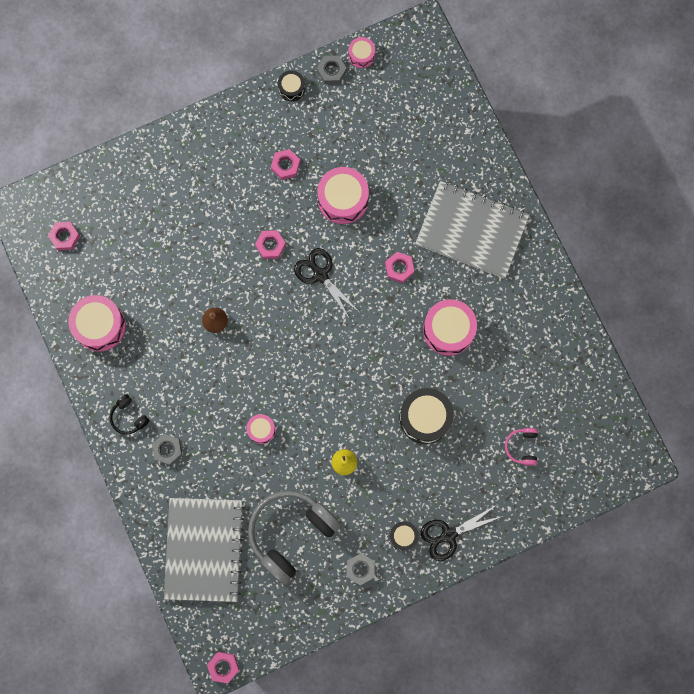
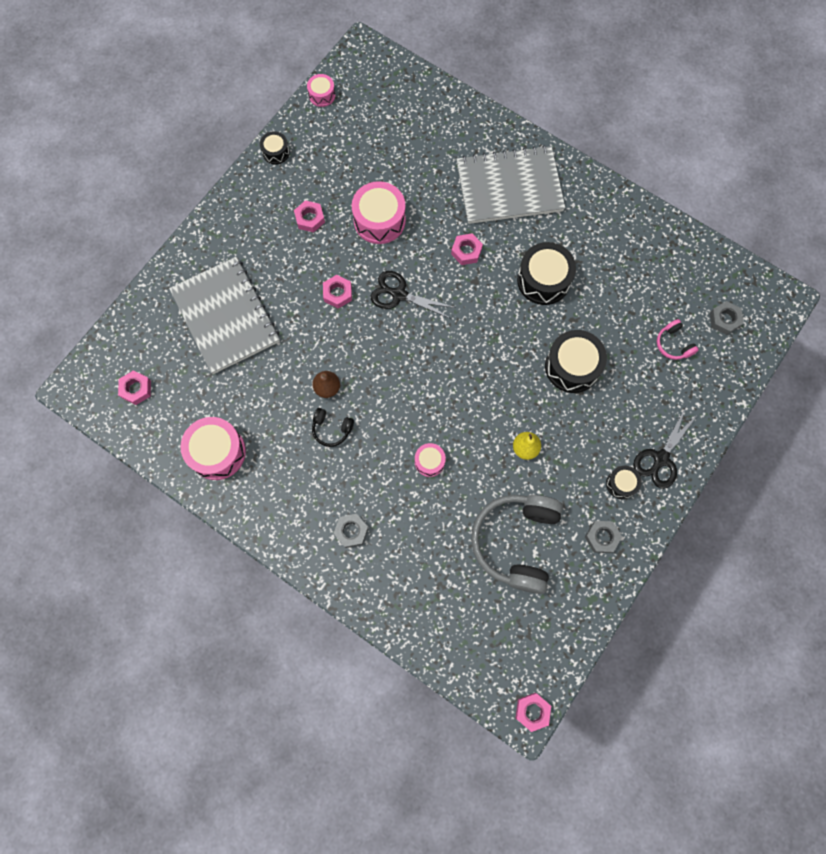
camera: 30 degrees left, 5 degrees down
black headphones [110,394,149,435] -> black headphones moved to [312,408,354,447]
grey notebook [164,498,245,602] -> grey notebook moved to [169,257,280,374]
grey nut [317,56,347,84] -> grey nut moved to [710,301,744,335]
pink drum [423,299,477,356] -> black drum [517,242,576,305]

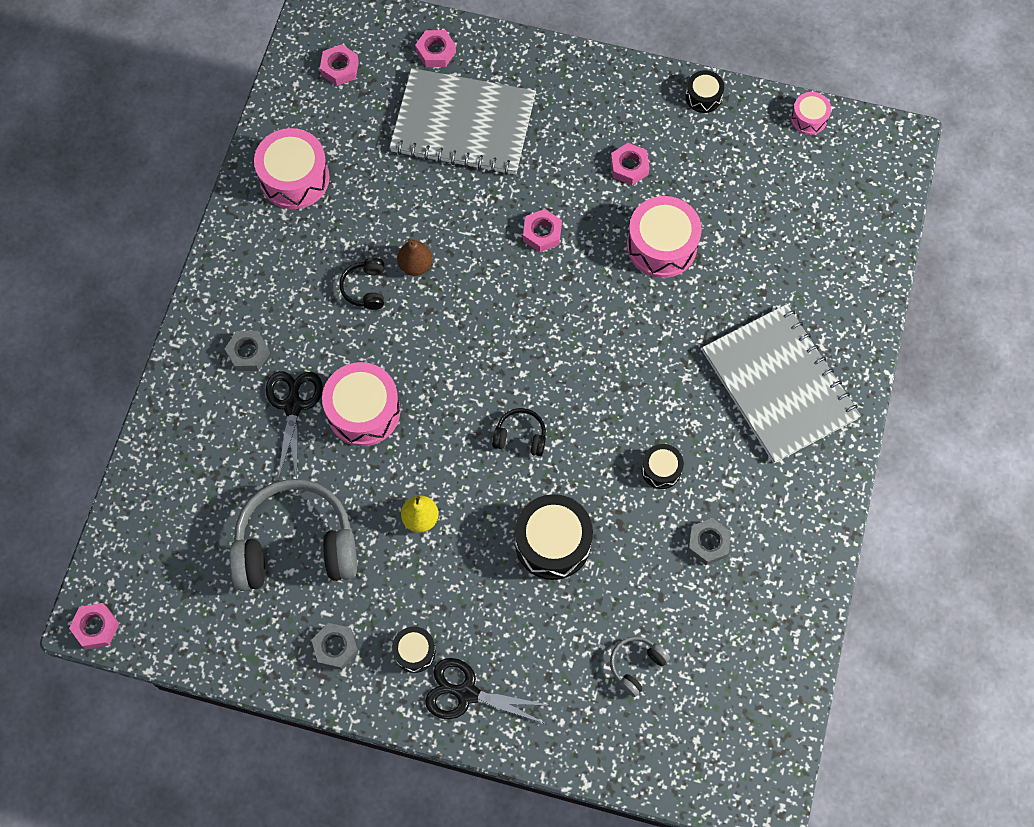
camera: 70 degrees right, 5 degrees down
grey notebook [169,257,280,374] -> grey notebook turned 60 degrees clockwise [389,68,536,175]
black scissors [371,271,456,319] -> black scissors moved to [266,371,323,480]
pink drum [415,443,446,477] -> pink drum [322,362,400,446], size x1.86
pink nut [451,234,483,265] -> pink nut moved to [415,30,456,67]
black drum [517,242,576,305] -> black drum [641,444,684,489], size x0.54
pink headphones [657,319,699,360] -> grey headphones [610,636,670,697]
grey nut [710,301,744,335] -> grey nut moved to [688,518,731,565]
none -> black headphones [492,408,546,457]

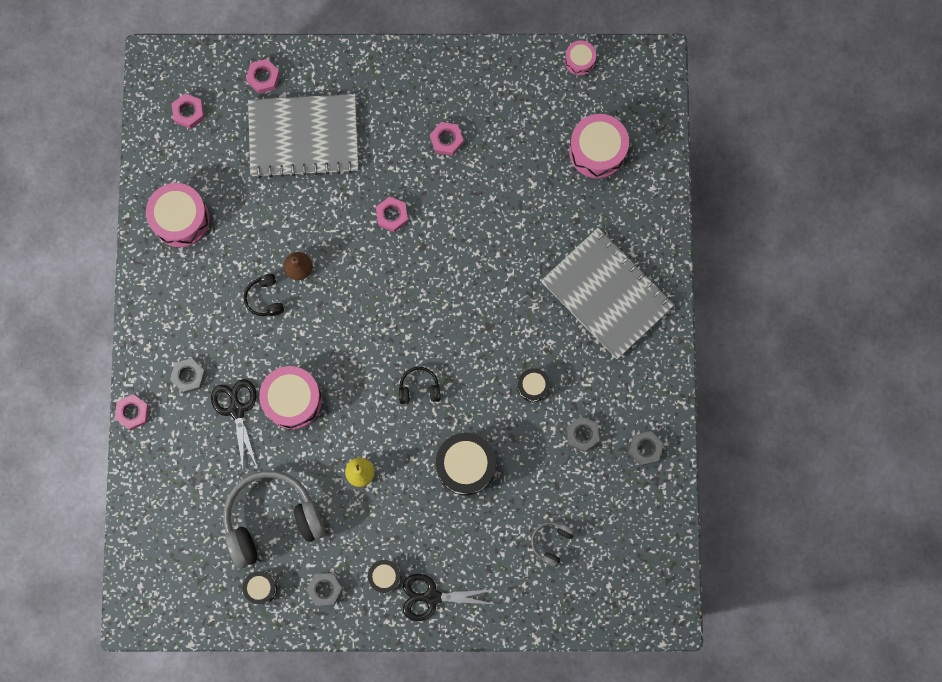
camera: 15 degrees left, 10 degrees up
pink nut [69,603,119,649] -> pink nut moved to [114,394,149,430]
pink drum [627,196,702,278] -> pink drum moved to [569,114,629,179]
black drum [685,70,724,113] -> black drum moved to [243,571,277,604]
none -> grey nut [628,431,664,466]

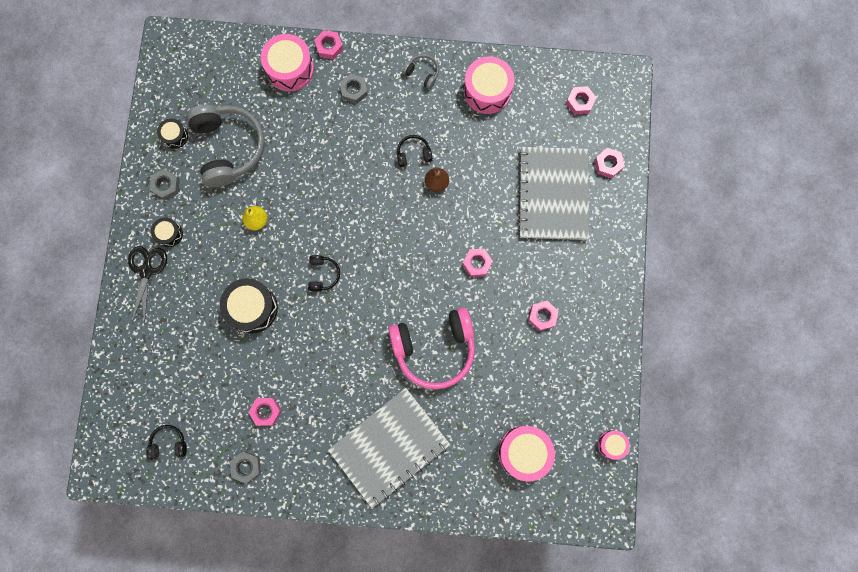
camera: 95 degrees right, 0 degrees up
black scissors [211,379,257,469] -> none
pink drum [259,366,322,429] -> pink drum moved to [261,34,314,92]
black drum [518,368,550,402] -> none
grey headphones [531,522,575,568] -> grey headphones moved to [402,54,439,89]
grey nut [566,416,600,452] -> pink nut [249,398,282,426]
none -> black headphones [146,425,187,460]
none -> pink headphones [388,308,475,389]

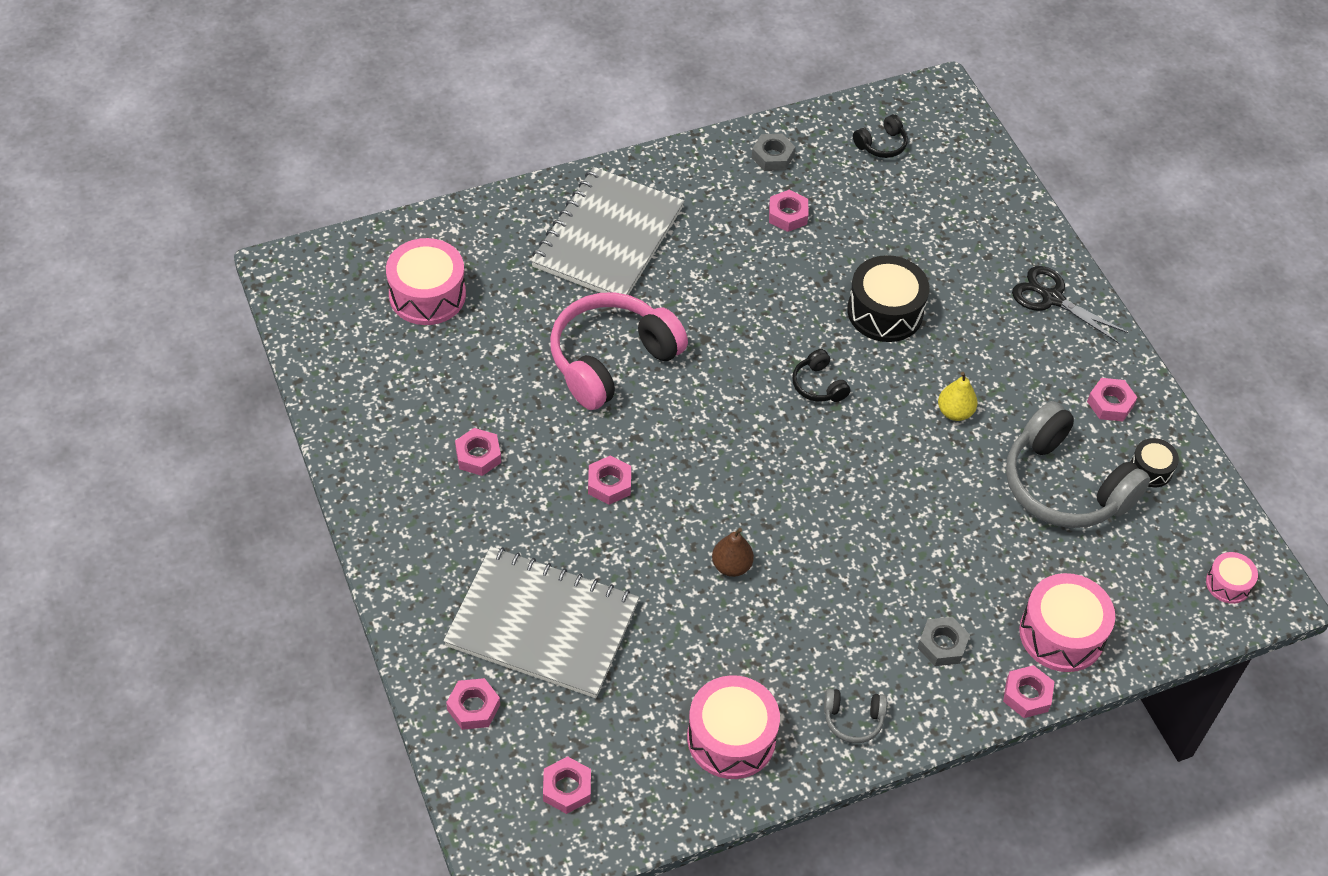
camera: 150 degrees right, 25 degrees down
black scissors [128,246,167,325] -> black scissors turned 150 degrees clockwise [1012,266,1128,343]
grey nut [150,169,180,200] -> pink nut [1087,378,1137,421]
black drum [151,217,183,247] -> none
black headphones [397,135,433,167] -> none
grey notebook [517,147,589,240] -> grey notebook turned 45 degrees counterclockwise [443,547,639,698]
pink drum [598,430,630,460] -> pink drum moved to [1206,552,1258,604]

